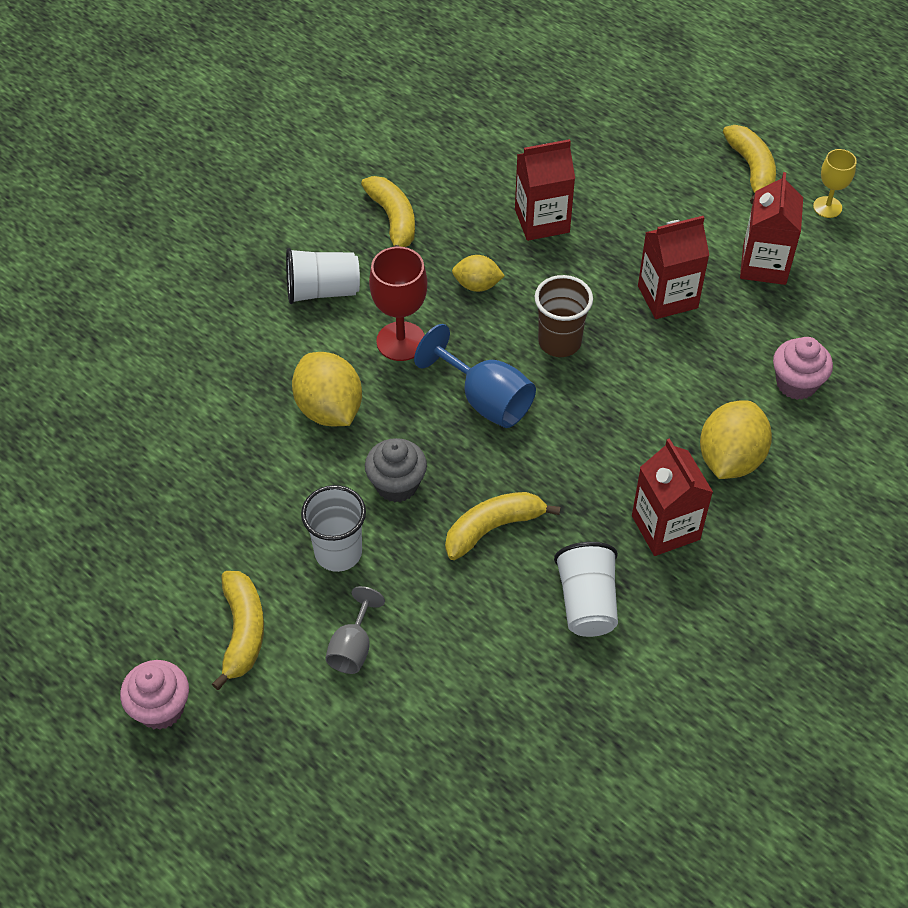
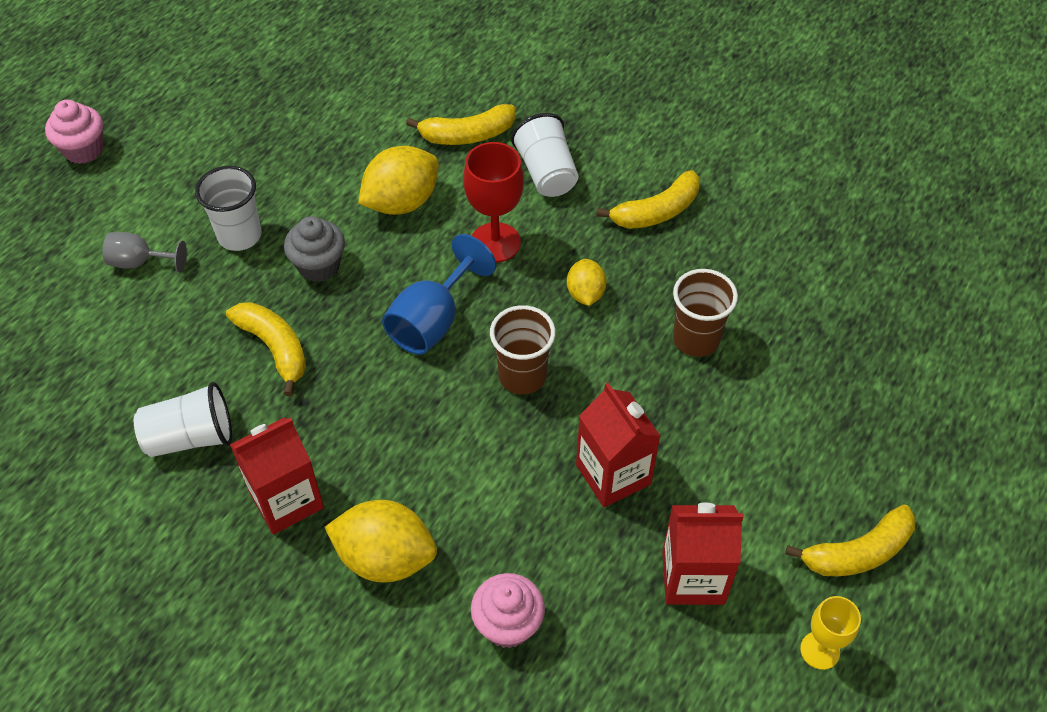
camera: 80 degrees right, 0 degrees up
yellow banana [212,571,264,690] -> yellow banana moved to [406,104,515,145]
red carton [515,139,575,241] -> brown cup [673,269,738,357]

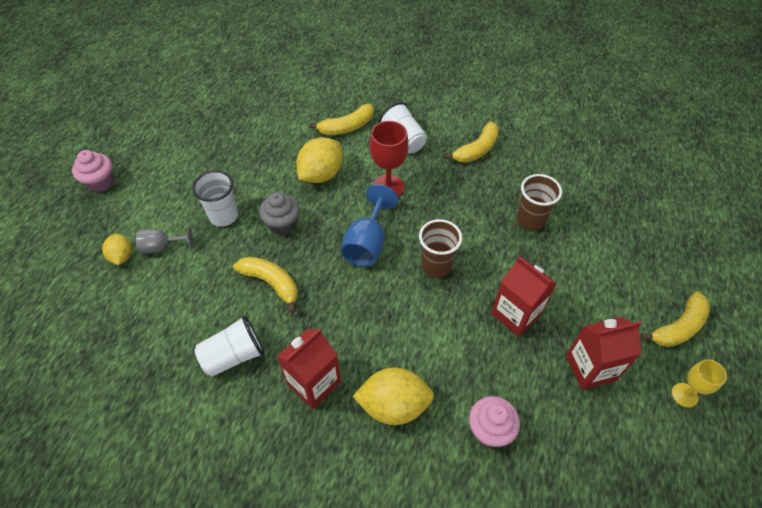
camera: 15 degrees left, 0 degrees up
yellow lemon [567,259,607,306] -> yellow lemon moved to [102,234,132,265]

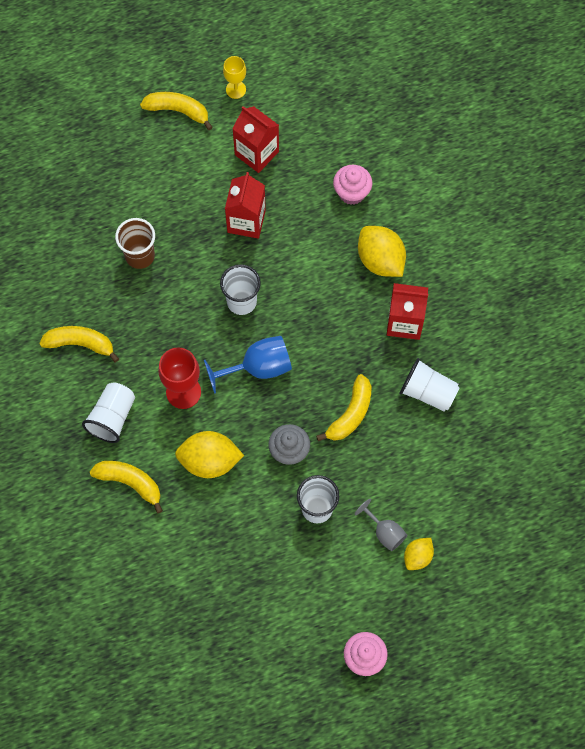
camera: 125 degrees left, 15 degrees up
yellow banana [233,257,298,313] -> yellow banana turned 150 degrees counterclockwise [316,374,371,441]
brown cup [419,219,462,277] -> white cup [220,264,261,315]

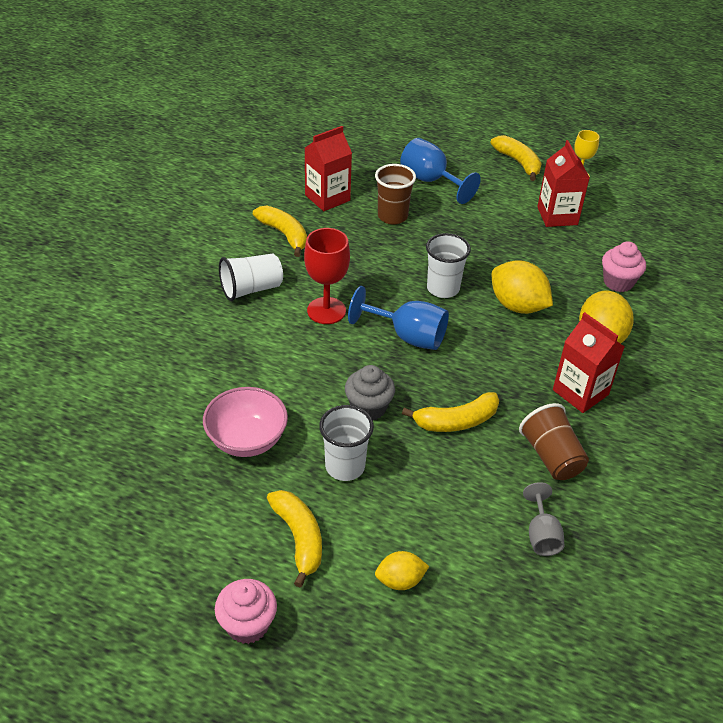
camera: 40 degrees right, 25 degrees down
yellow banana [90,461,163,513] -> yellow banana moved to [267,490,322,588]
yellow lemon [175,431,244,478] -> yellow lemon moved to [491,260,553,314]
red carton [225,172,266,239] -> red carton moved to [305,126,352,211]
grey goblet [354,499,407,551] -> grey goblet moved to [523,482,565,556]
white cup [399,358,460,411] -> brown cup [519,403,589,480]
none -> pink bowl [203,387,288,457]
none -> blue goblet [400,138,481,204]

